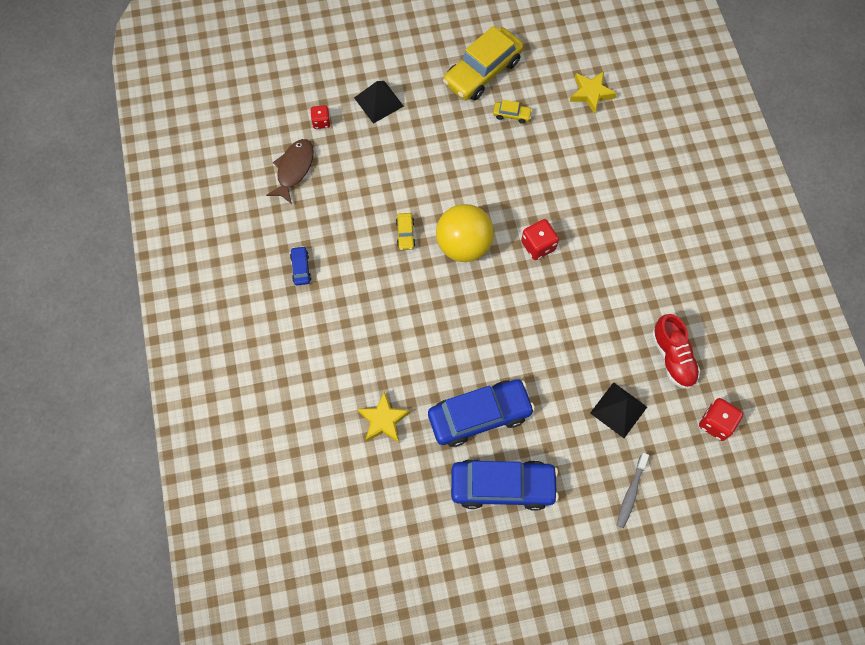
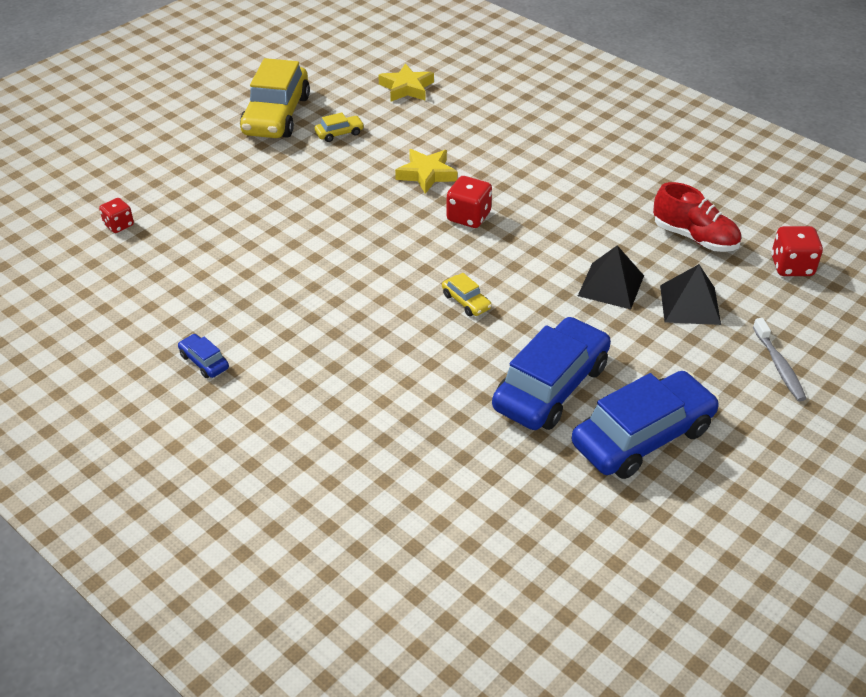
camera: 35 degrees left, 25 degrees down
brown fish [266,139,314,204] -> none
black pyramid [354,81,404,124] -> black pyramid moved to [578,245,644,309]
yellow star [357,391,410,443] -> yellow star moved to [395,149,457,194]
yellow car [396,213,415,250] -> yellow car moved to [442,273,492,316]
yellow ball [436,204,494,262] -> none

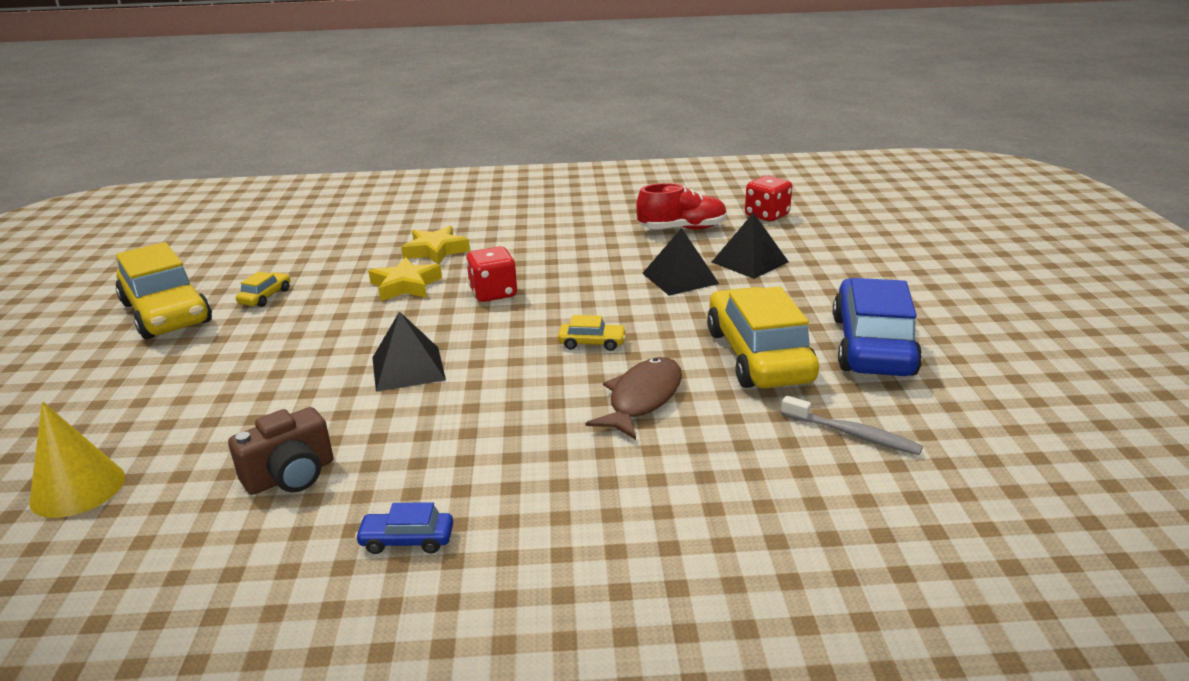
camera: 45 degrees left, 15 degrees down
red dice [99,198,134,233] -> yellow cone [29,402,125,518]
yellow star [378,63,434,101] -> yellow star moved to [401,226,470,265]
blue car [492,317,611,430] -> yellow car [707,286,819,388]
grey toothbrush [753,318,807,401] -> grey toothbrush moved to [781,396,923,455]
none -> brown camera [228,407,333,495]
none -> black pyramid [372,311,446,392]
none -> brown fish [586,357,682,440]

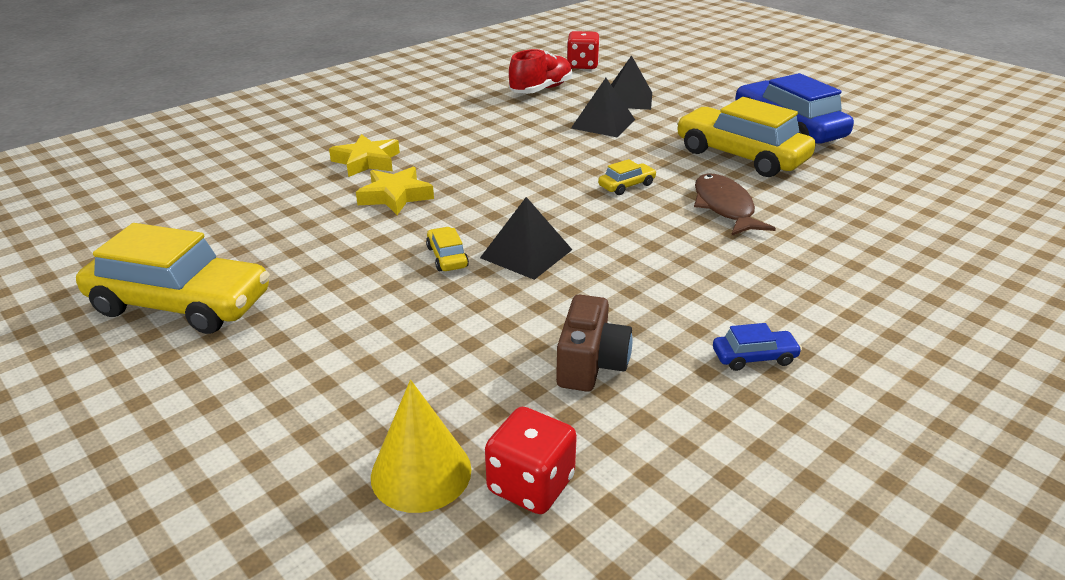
camera: 40 degrees left, 5 degrees up
yellow car [236,272,290,307] -> yellow car moved to [426,227,469,271]
blue car [355,502,453,554] -> blue car turned 150 degrees counterclockwise [713,323,802,371]
red dice [466,246,517,302] -> red dice moved to [485,407,577,514]
grey toothbrush [781,396,923,455] -> none

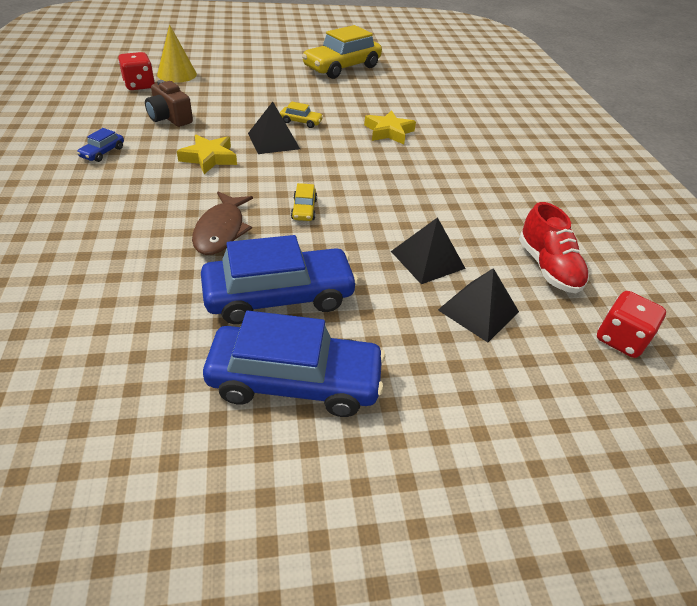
camera: 120 degrees right, 10 degrees up
yellow star [329,134,400,177] -> yellow star moved to [177,135,237,174]
yellow car [676,97,816,177] -> blue car [201,235,358,324]
brown fish [694,173,776,236] -> brown fish turned 75 degrees clockwise [192,192,253,255]

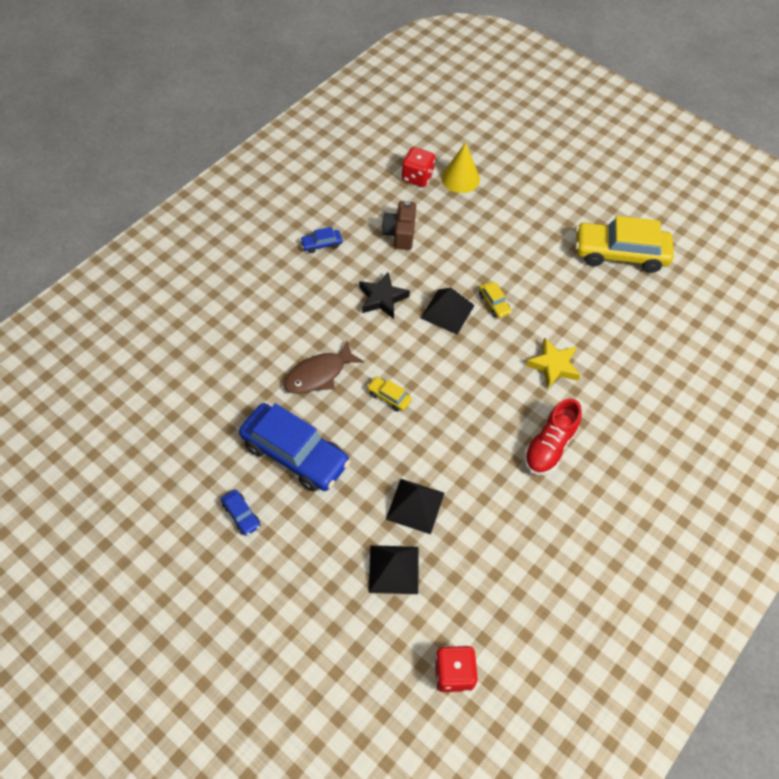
camera: 50 degrees right, 15 degrees up
yellow star [177,135,237,174] -> black star [359,272,410,319]
blue car [203,311,385,417] -> blue car [221,489,261,536], size x0.42
yellow car [291,183,317,221] -> yellow car turned 75 degrees clockwise [367,377,412,412]
red shoe [519,202,589,293] -> red shoe moved to [524,398,582,475]

